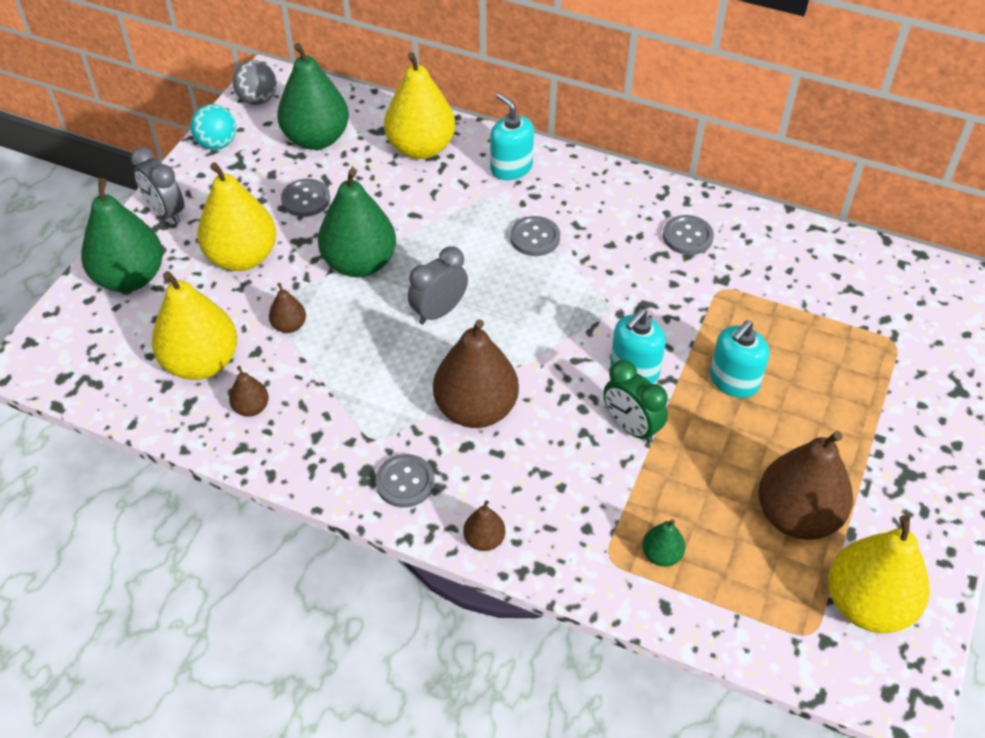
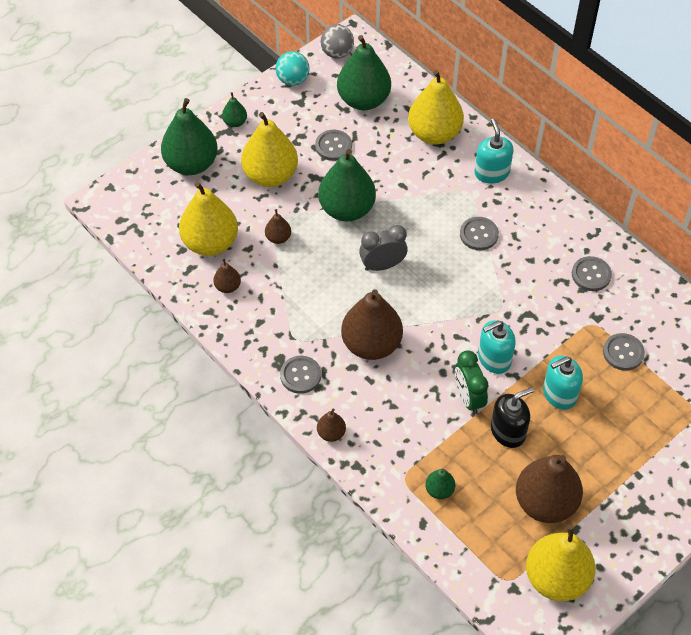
camera: 25 degrees right, 5 degrees up
grey clock [131,147,184,224] -> green pear [222,92,247,127]
none -> black soap dispenser [491,387,534,448]
none -> grey button [603,333,645,370]

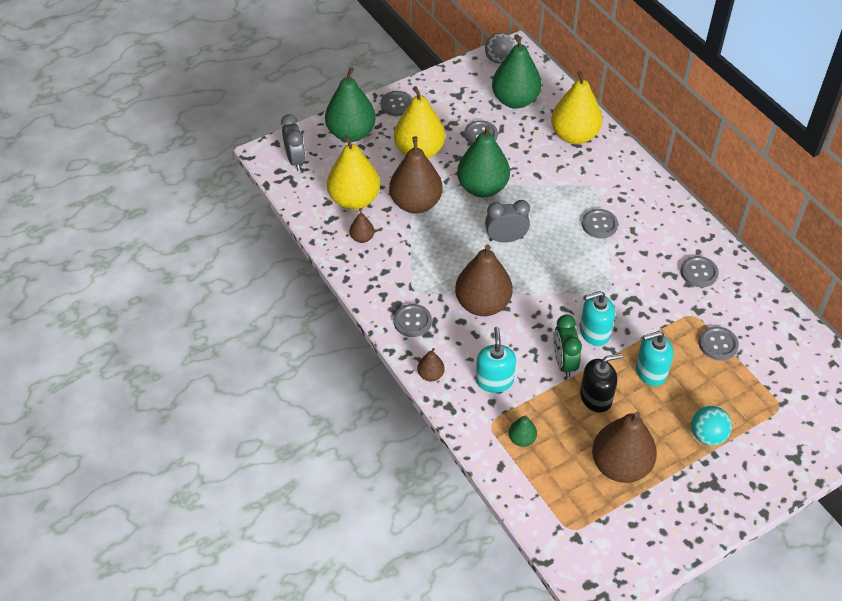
camera: 10 degrees right, 5 degrees down
green pear [222,92,247,127] -> grey button [381,91,412,116]
brown pear [265,209,291,244] -> brown pear [389,136,443,214], size x2.18
turquoise ball [276,51,310,86] -> turquoise ball moved to [691,406,732,445]
turquoise soap dispenser [474,119,514,184] -> turquoise soap dispenser moved to [476,327,516,393]
yellow pear [526,525,596,601] -> none
none -> grey clock [281,114,306,171]

